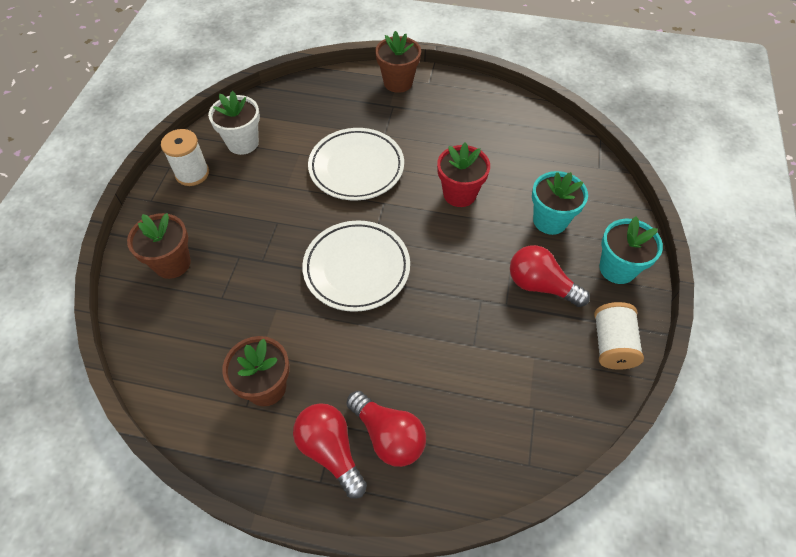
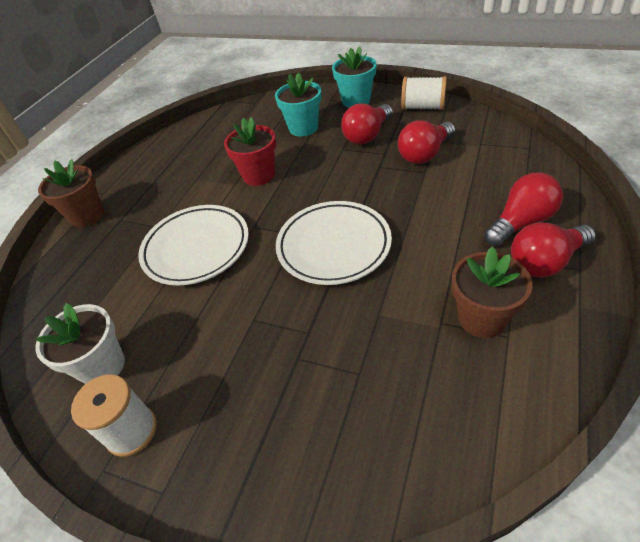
camera: 75 degrees left, 10 degrees down
brown flower pot [127,213,191,279] -> none
none -> red light bulb [398,120,455,164]

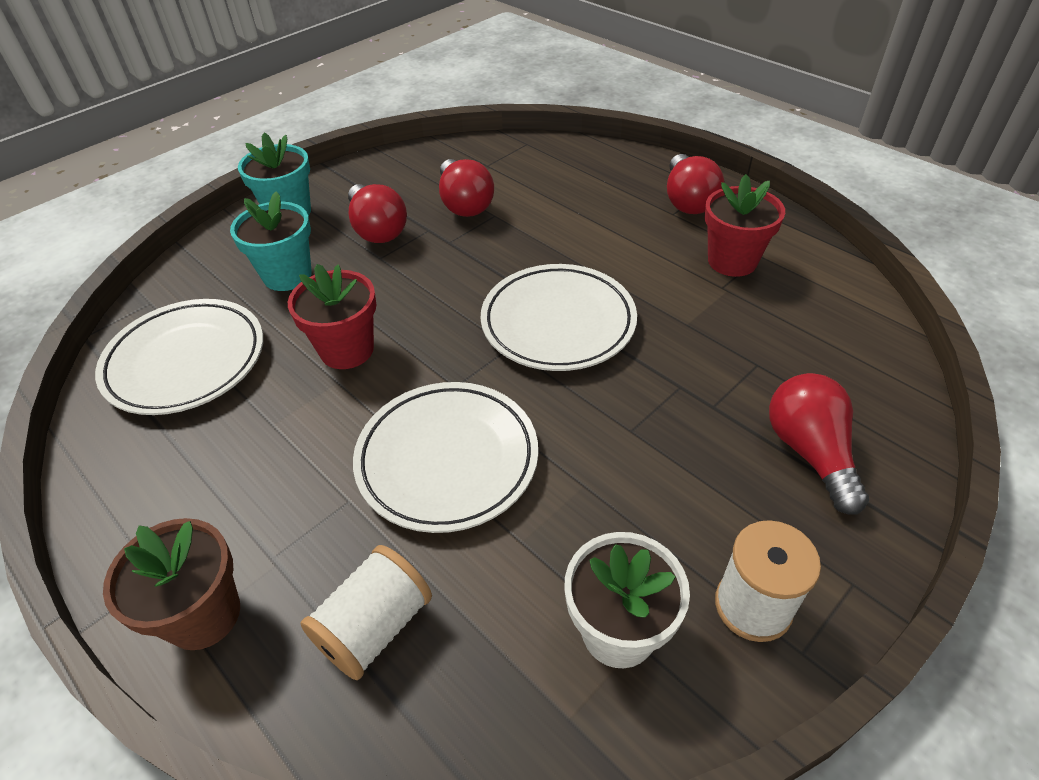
camera: 70 degrees left, 0 degrees up
white spool [401,76,447,110] -> white spool moved to [300,545,432,680]
brown flower pot [452,247,533,338] -> red flower pot [704,174,785,277]
red light bulb [484,172,563,246] -> red light bulb moved to [769,373,869,515]
none -> white plate [95,299,263,415]

